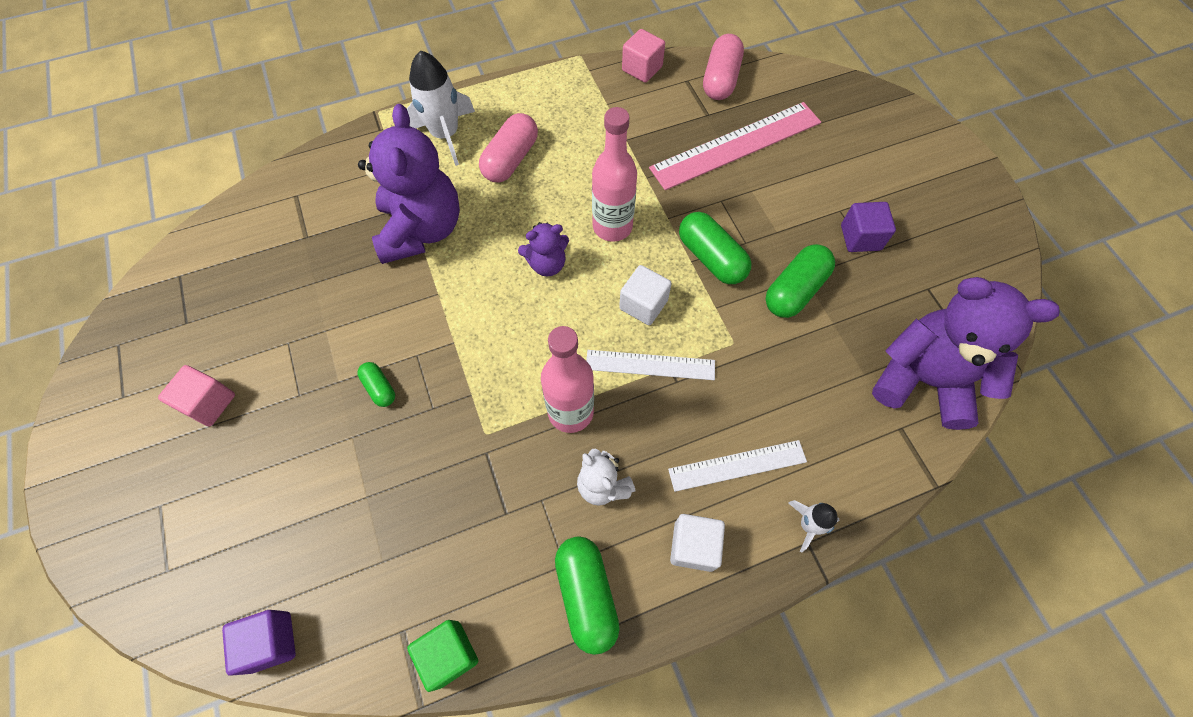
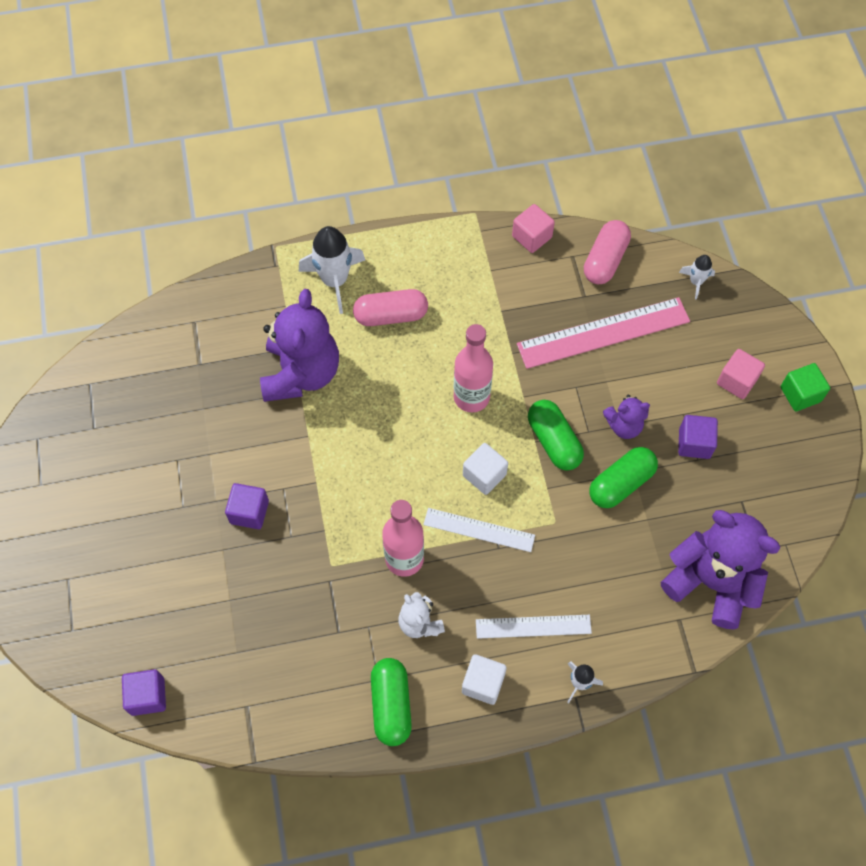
camera: 10 degrees right, 0 degrees up
pink cube [158,365,235,426] -> pink cube moved to [717,349,765,399]
green capsule [358,362,395,407] -> purple cube [225,483,269,529]
green cube [407,620,478,692] -> green cube moved to [781,363,830,411]
pink capsule [479,113,538,182] -> pink capsule turned 45 degrees clockwise [353,289,428,326]
purple teddy bear [518,222,569,277] -> purple teddy bear moved to [603,395,650,439]
none -> white rocket [679,255,715,300]

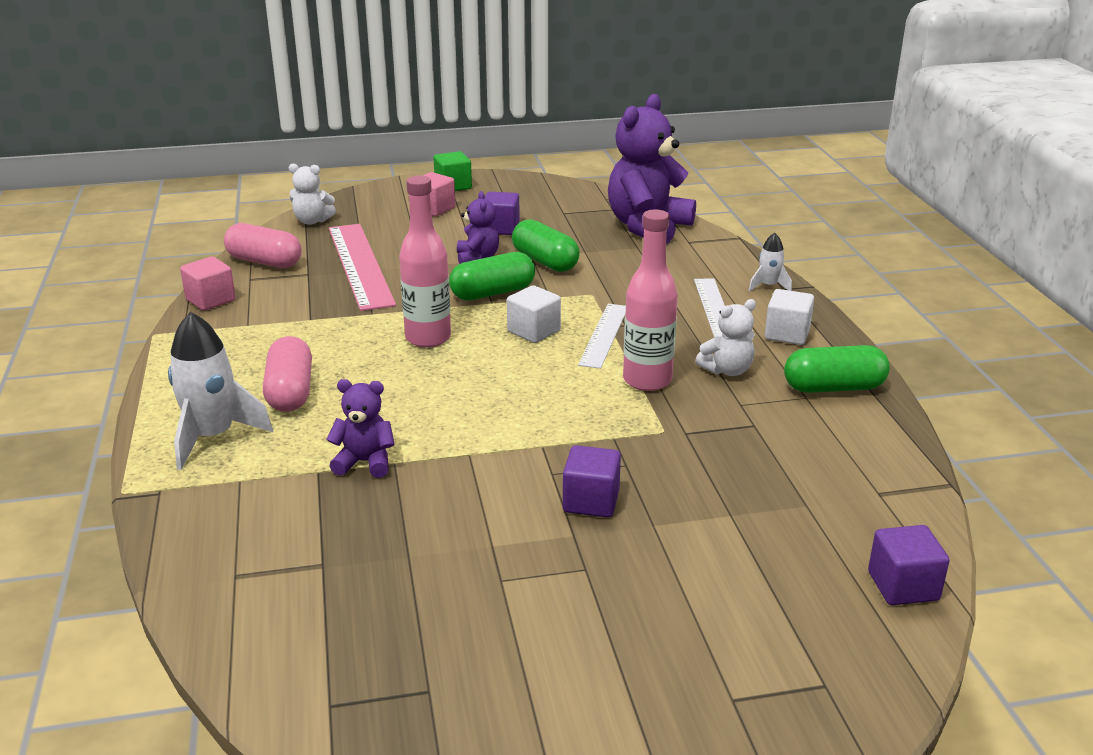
camera: 90 degrees left, 35 degrees down
purple teddy bear [260,289,339,402] -> purple teddy bear [326,379,395,478], size x0.49
white rocket [679,255,715,300] -> white teddy bear [289,164,336,225]

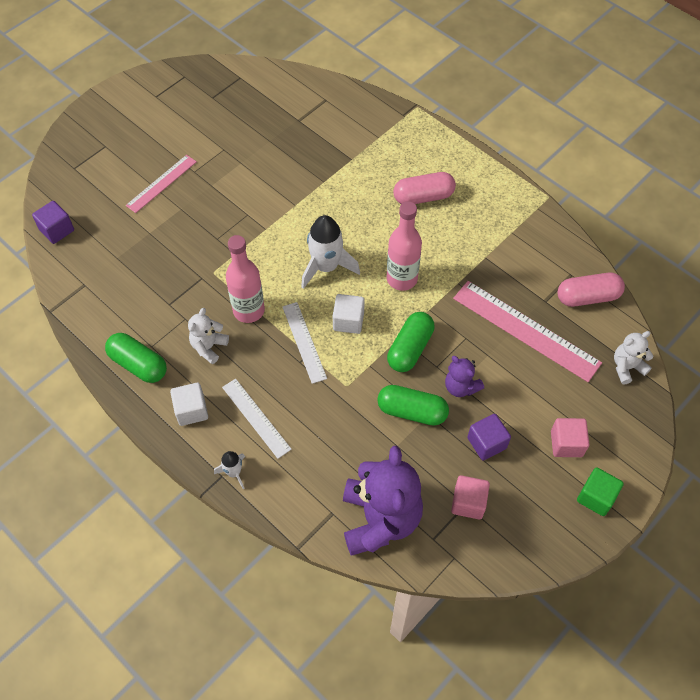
camera: 145 degrees right, 30 degrees up
white rocket [168,312,273,470] -> white rocket moved to [301,215,360,289]
pink cube [180,256,236,311] -> pink cube moved to [451,475,490,519]
pink capsule [263,336,312,412] -> pink capsule turned 60 degrees counterclockwise [393,172,456,204]
purple teddy bear [326,379,395,478] -> none
purple cube [563,445,621,517] -> none
green capsule [784,345,890,393] -> green capsule turned 75 degrees clockwise [105,333,167,383]
none -> pink ruler [126,155,197,213]

